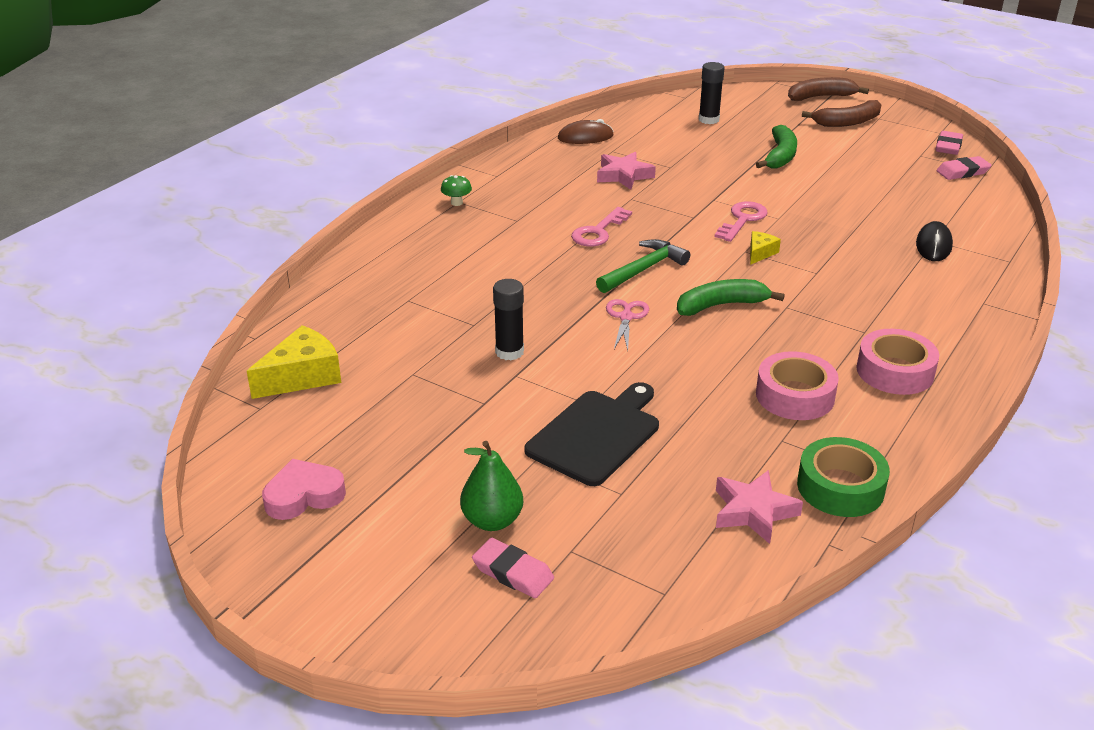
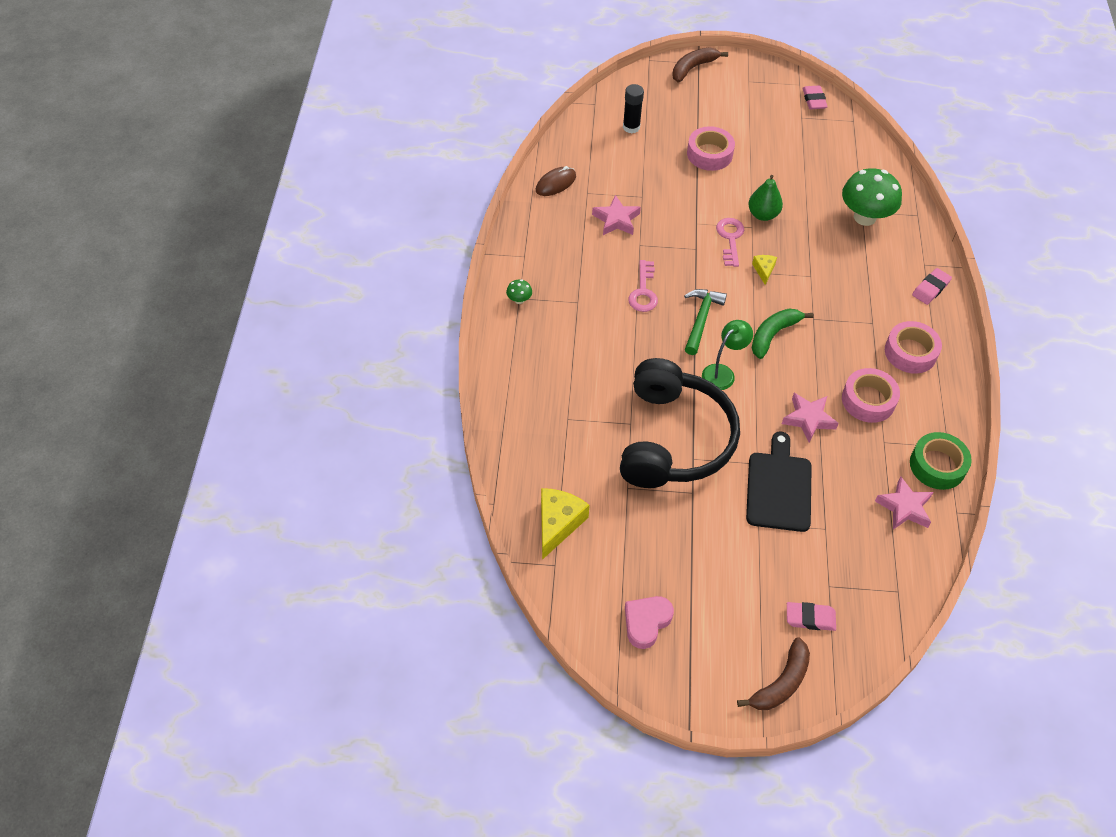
camera: 30 degrees left, 20 degrees up
green pear [460,441,523,531] -> green pear moved to [748,175,783,221]
black glue stick [493,279,524,360] -> black headphones [620,358,740,488]
pink scissors [606,299,649,350] -> green lamp [702,320,753,390]
green banana [756,125,797,169] -> pink tape [687,126,735,171]
brown banana [802,100,881,127] -> brown banana moved to [737,637,810,710]
black mouse [916,221,953,261] -> green mushroom [842,168,902,226]
pink eraser [936,156,992,180] -> pink eraser moved to [912,268,952,305]
none -> pink star [782,393,839,442]

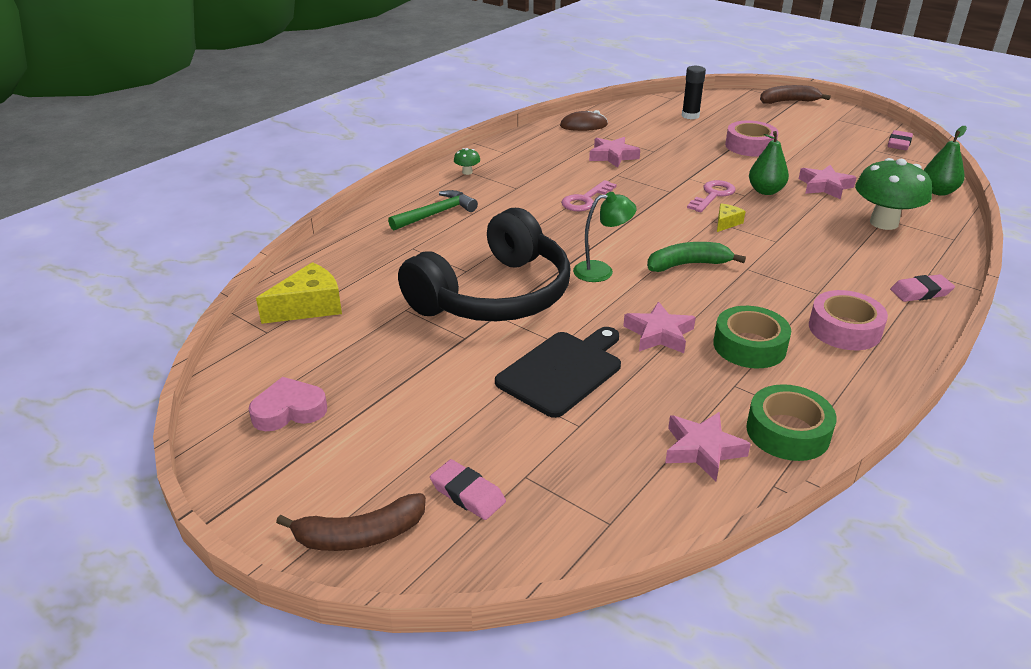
camera: 35 degrees right, 20 degrees down
green hammer [684,289,727,355] -> green hammer moved to [388,190,478,230]
pink tape [842,368,900,423] -> green tape [713,306,791,368]
none -> pink star [799,165,857,199]
none -> green pear [924,126,967,196]

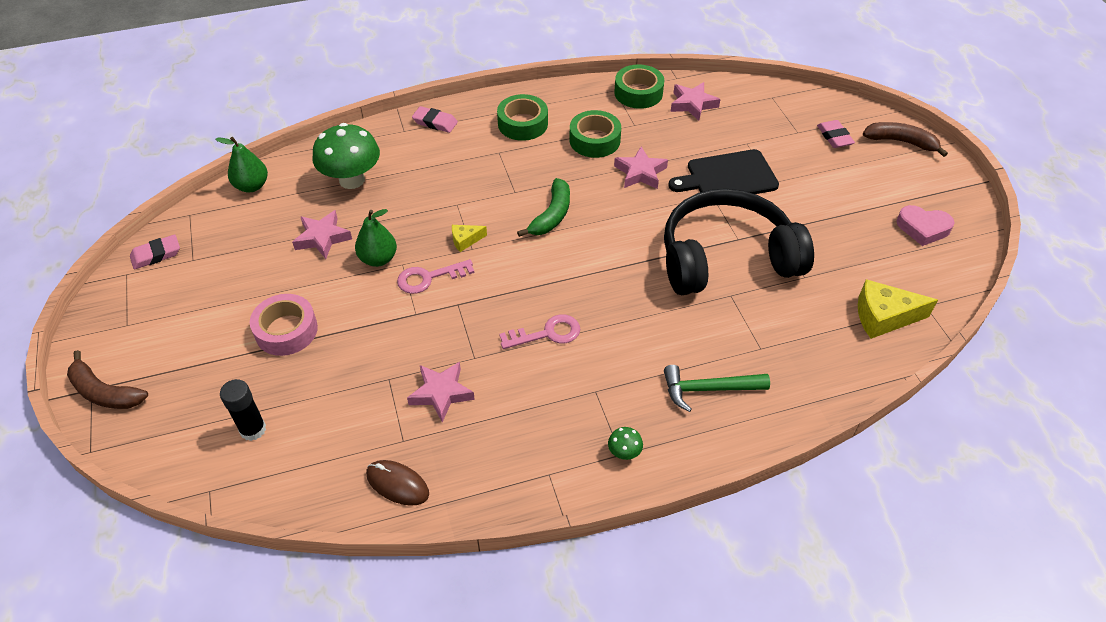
camera: 145 degrees left, 15 degrees up
green lamp [573,192,637,282] -> none
green banana [647,242,746,272] -> green banana turned 90 degrees counterclockwise [517,178,570,237]
pink tape [809,290,888,350] -> green tape [497,94,548,141]

